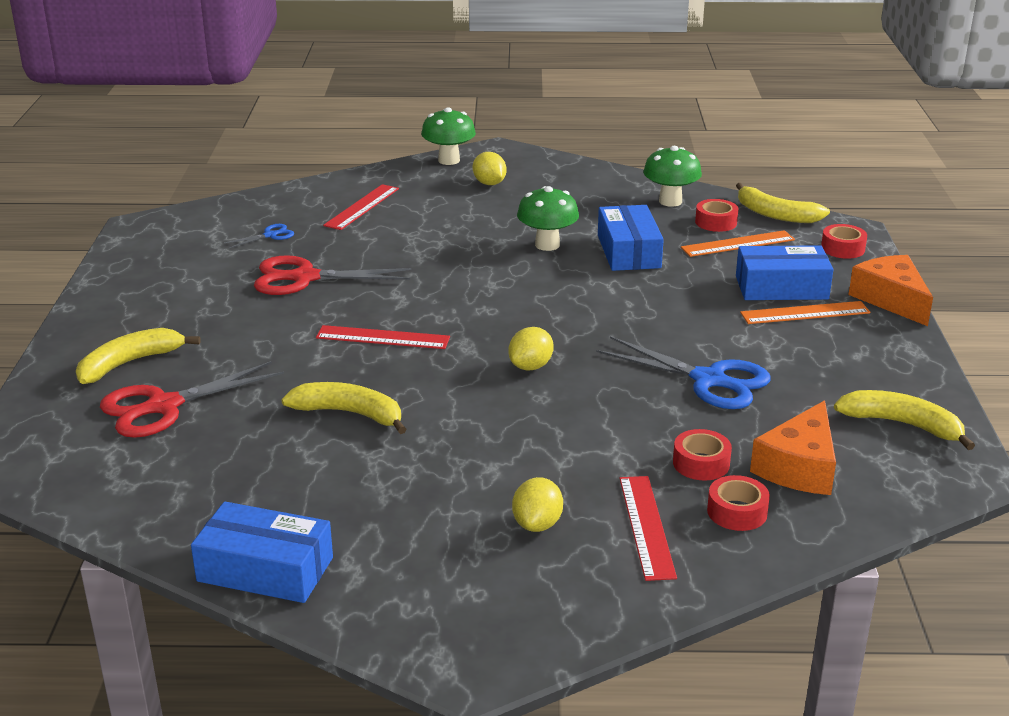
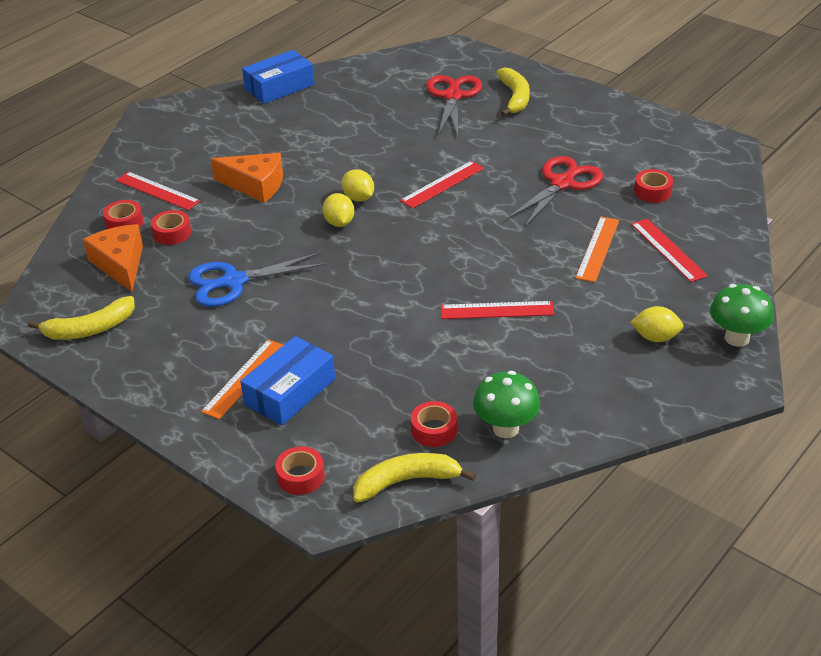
camera: 130 degrees right, 10 degrees up
blue scissors [224,224,294,248] -> red tape [634,169,673,203]
yellow banana [281,382,407,434] -> none
yellow lemon [512,477,563,532] -> yellow lemon moved to [342,169,374,201]
green mushroom [517,186,579,251] -> red ruler [441,301,554,319]
blue box [598,205,664,271] -> none
orange ruler [681,230,795,257] -> orange ruler moved to [575,217,619,282]
orange cheese [849,255,933,326] -> orange cheese moved to [211,153,283,203]

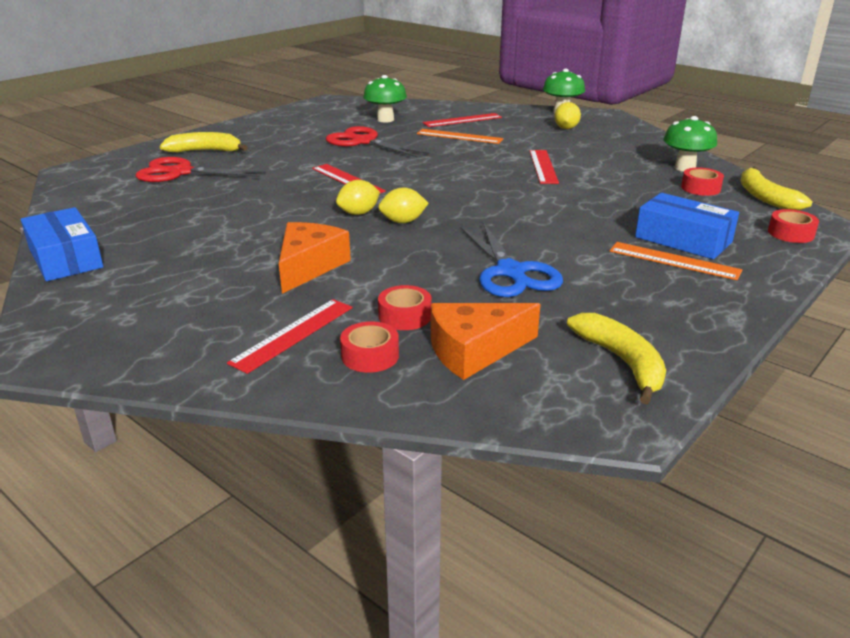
camera: 90 degrees left, 10 degrees down
red tape [634,169,673,203] -> green mushroom [363,75,407,122]

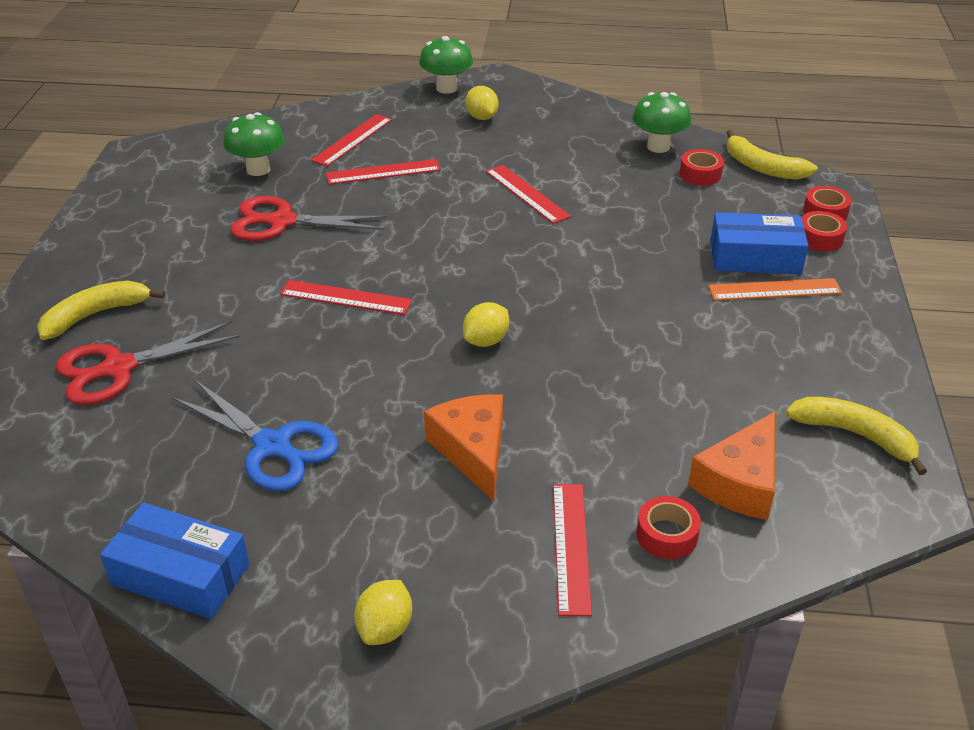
camera: 35 degrees left, 10 degrees up
yellow lemon [336,180,380,215] -> yellow lemon moved to [354,580,412,645]
red tape [378,285,431,330] -> red tape moved to [801,211,847,252]
orange ruler [417,129,503,144] -> red ruler [326,159,441,185]
blue scissors [460,222,563,297] -> blue scissors moved to [172,380,338,491]

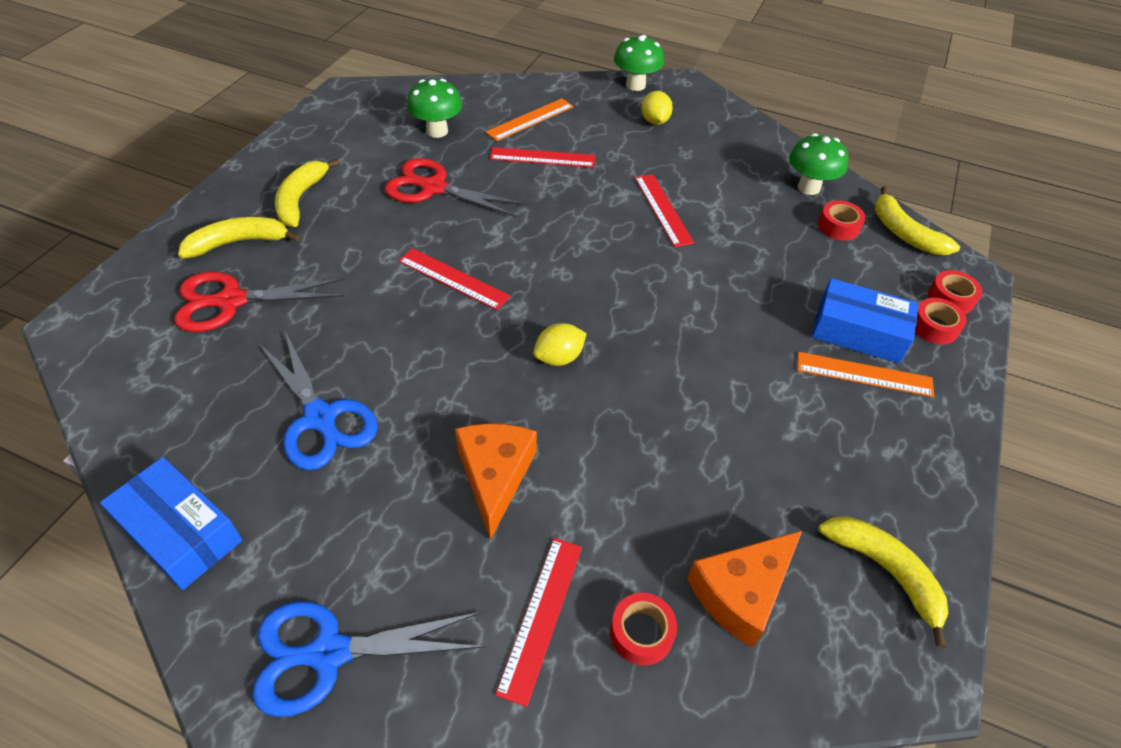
camera: 15 degrees right, 10 degrees up
red ruler [311,114,392,166] -> orange ruler [486,98,574,141]
yellow lemon [354,580,412,645] -> blue scissors [252,601,485,717]
none -> yellow banana [275,159,340,227]

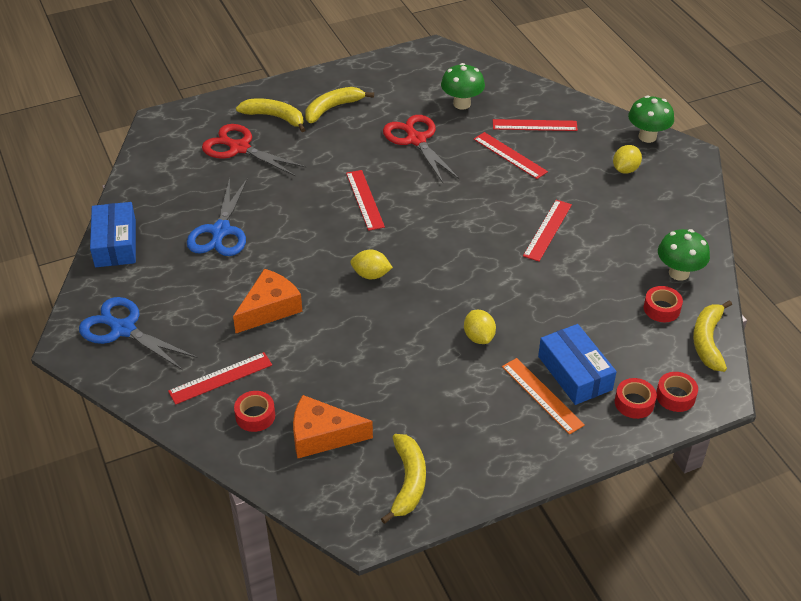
camera: 45 degrees right, 5 degrees down
orange ruler [486,98,574,141] -> red ruler [493,119,578,131]
none -> yellow lemon [464,310,496,344]

